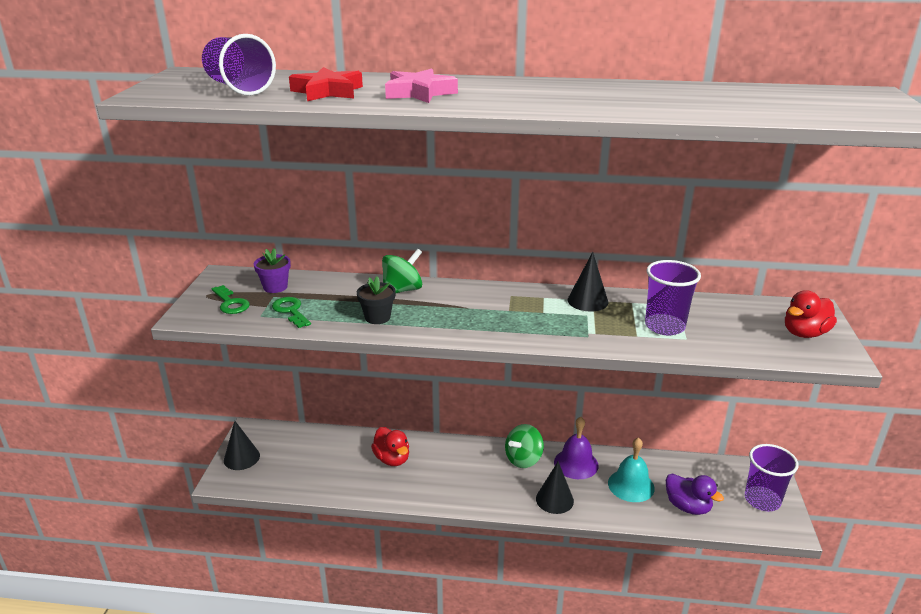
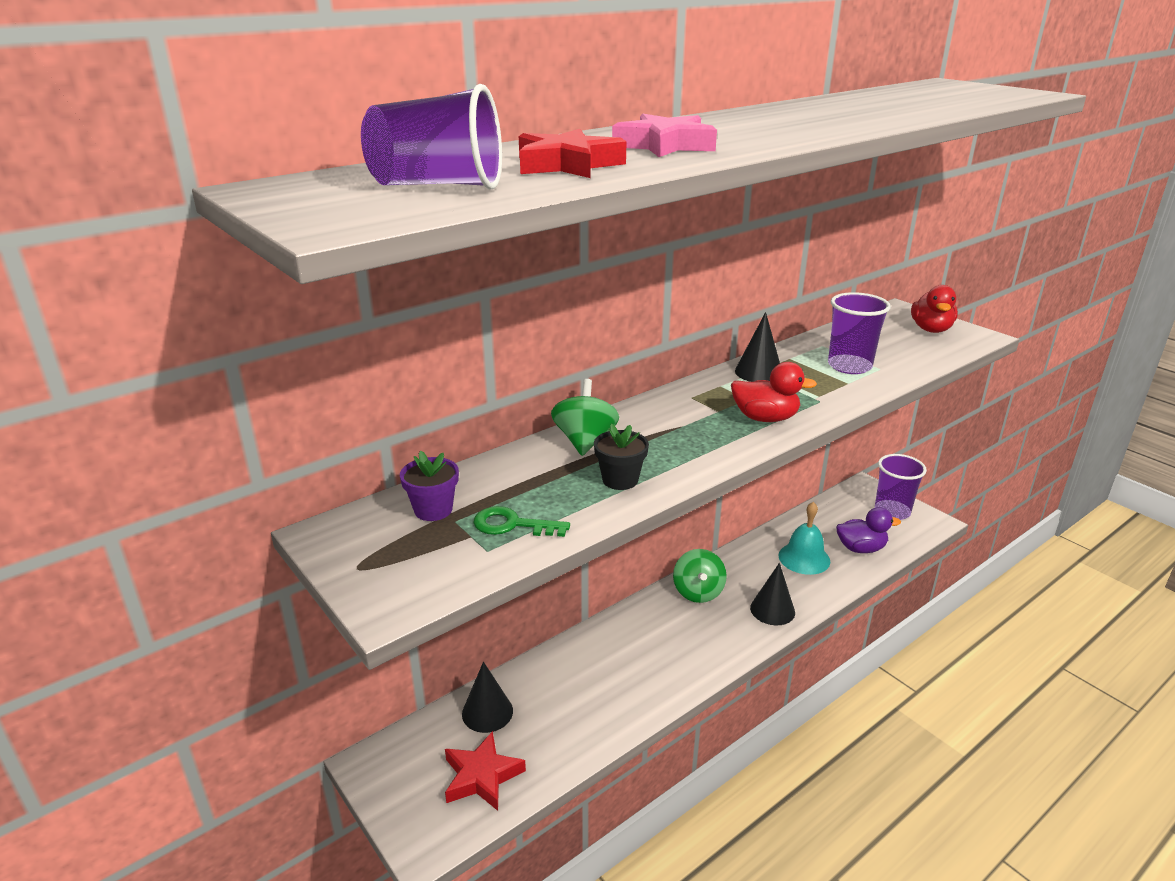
camera: 45 degrees left, 0 degrees up
green key [212,285,250,314] -> none
black cone [224,421,260,470] -> black cone moved to [462,662,513,733]
red duck [371,427,409,466] -> red duck moved to [731,362,817,422]
purple bell [554,417,599,479] -> none
none -> red star [445,731,526,811]

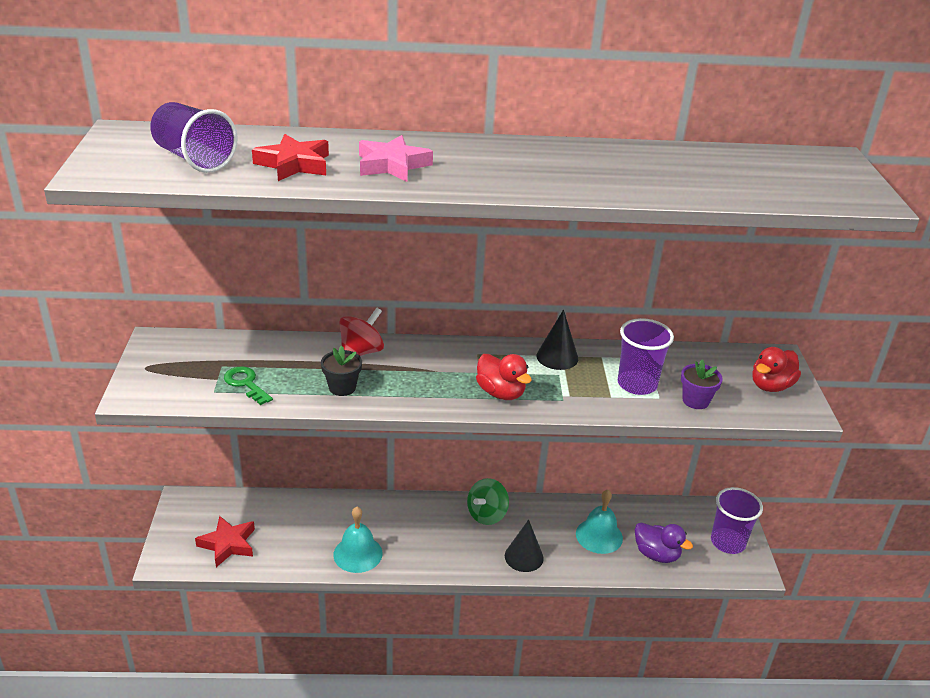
camera: 35 degrees right, 5 degrees up
purple flower pot [400,450,459,521] -> purple flower pot moved to [681,360,723,409]
black cone [462,662,513,733] -> none
green spinning top [551,379,619,456] -> red spinning top [339,308,384,356]
none -> turquoise bell [333,507,382,573]

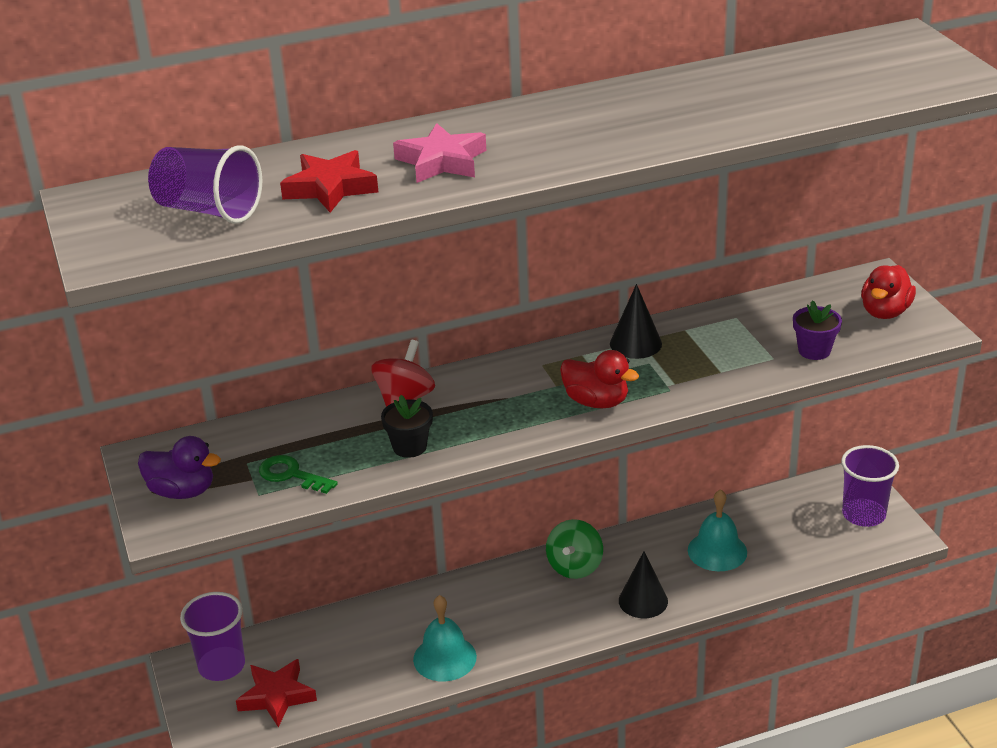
camera: 15 degrees left, 0 degrees up
purple cup [618,318,674,395] -> purple cup moved to [180,592,245,681]
purple duck [635,522,693,563] -> purple duck moved to [138,436,221,499]

